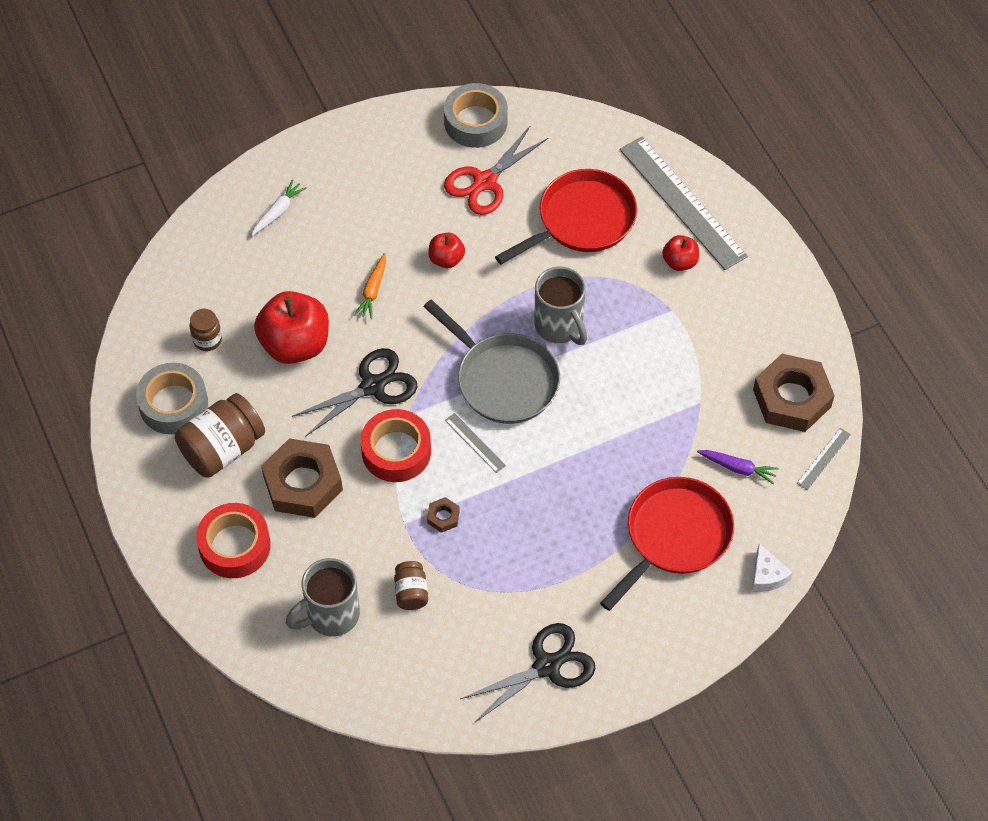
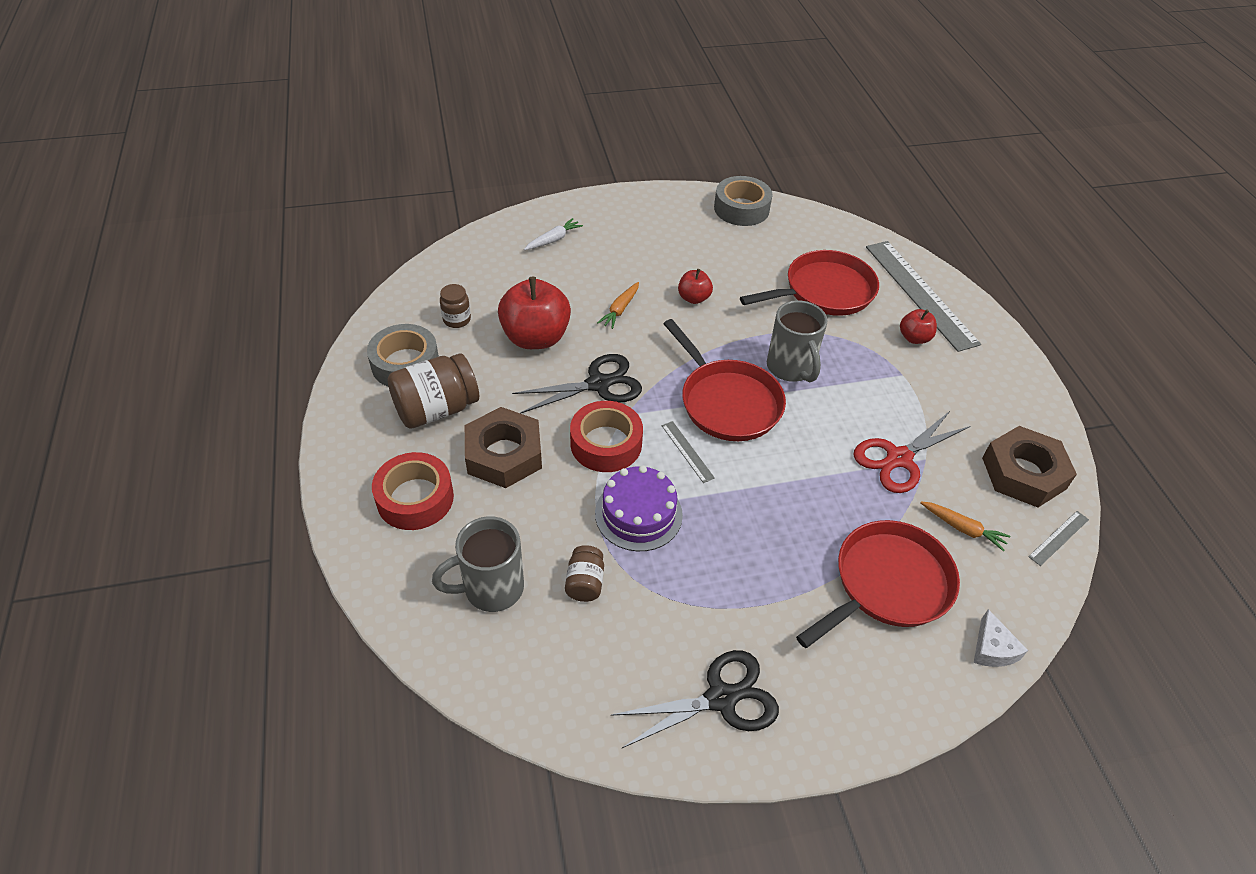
camera: 10 degrees right, 10 degrees down
grey pan [423,300,560,424] -> red pan [663,319,786,441]
brown nut [427,497,460,533] -> purple cake [595,465,683,551]
red scissors [444,126,548,215] -> red scissors moved to [854,411,971,493]
purple carrot [697,450,779,484] -> orange carrot [920,501,1010,551]

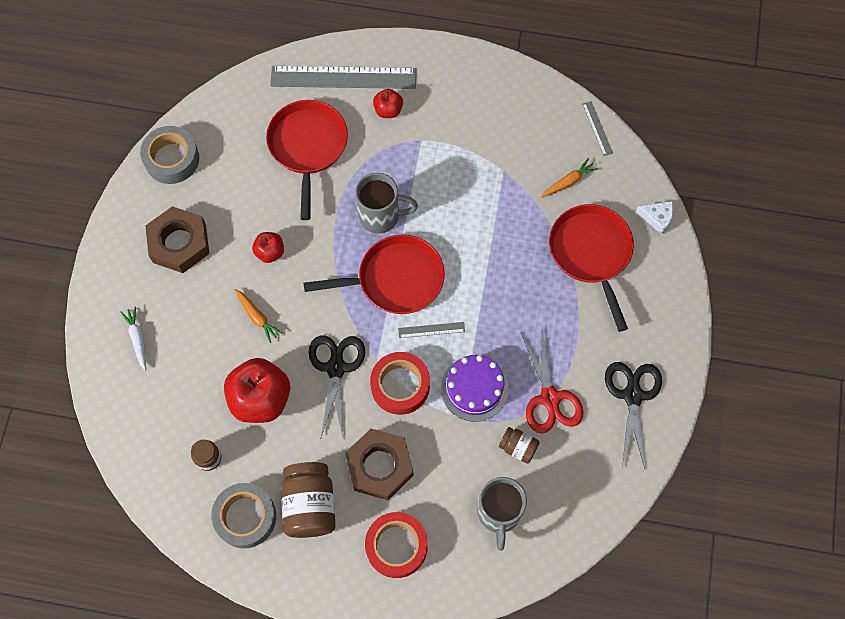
camera: 65 degrees left, 20 degrees up
red scissors [854,411,971,493] -> red scissors moved to [521,329,584,434]
brown nut [982,426,1077,507] -> brown nut moved to [145,206,209,273]

